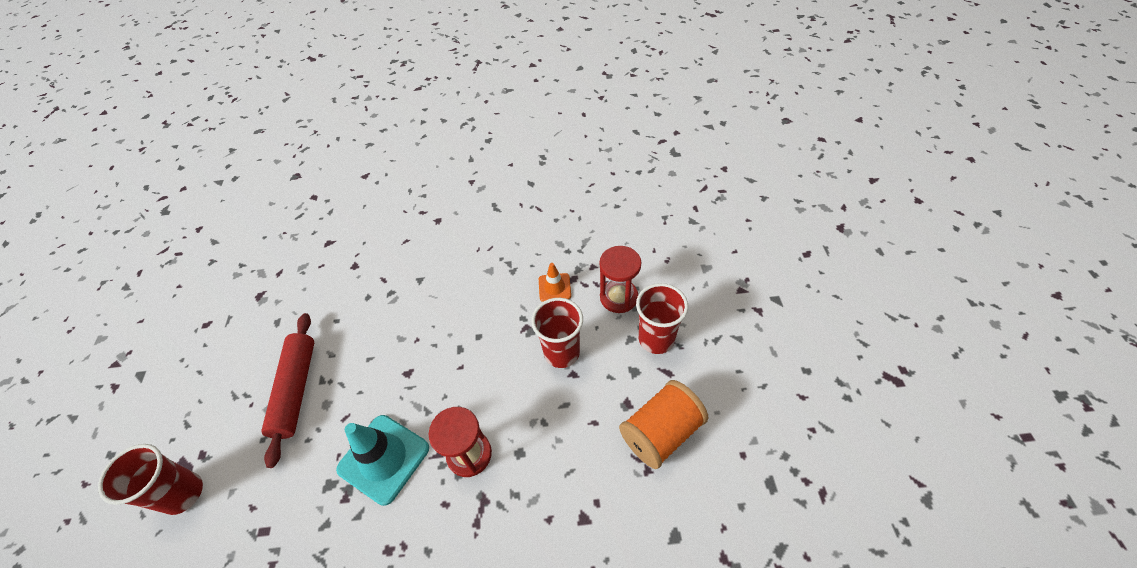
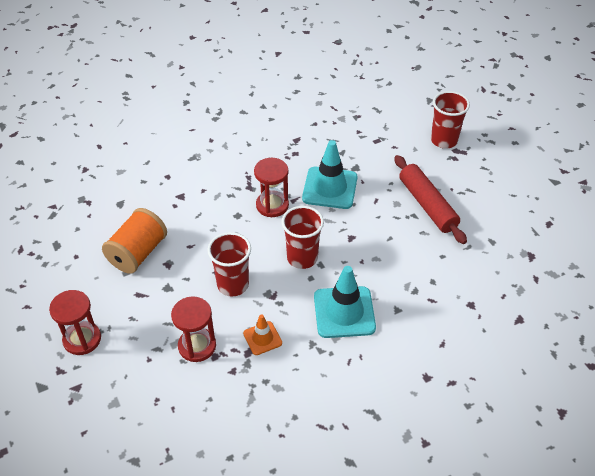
camera: 155 degrees right, 5 degrees down
red cup [636,283,688,354] -> red cup moved to [282,206,324,269]
none -> red hourglass [49,290,101,355]
none -> turquoise traffic cone [314,266,376,338]

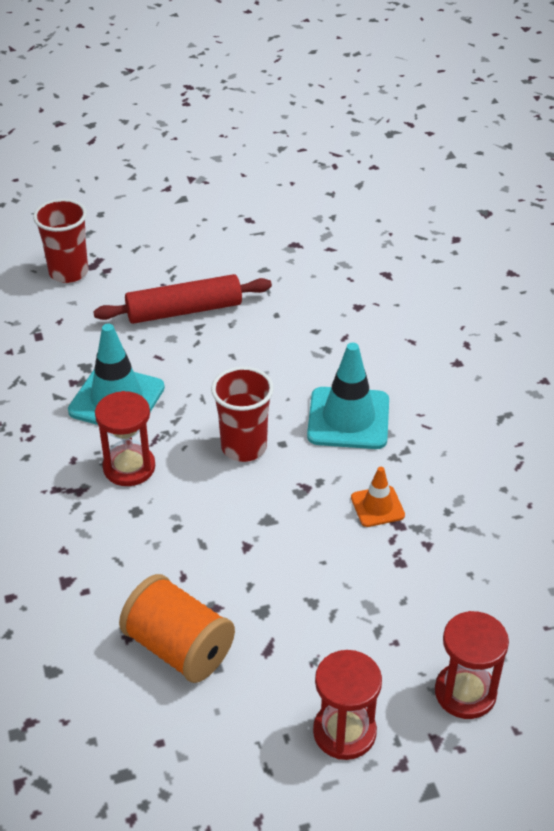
camera: 80 degrees left, 5 degrees down
red hourglass [171,296,216,362] -> red hourglass moved to [435,611,509,719]
red cup [207,232,251,297] -> none

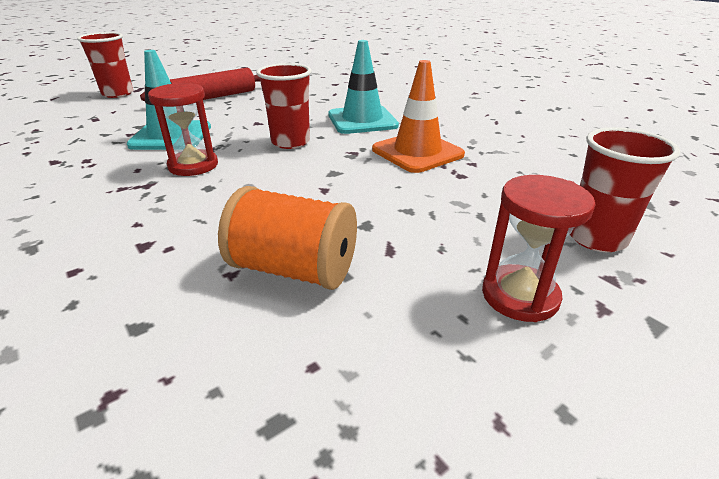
camera: 20 degrees left, 10 degrees down
orange traffic cone [351,467,405,527] -> orange traffic cone [372,60,465,173], size x1.86
red hourglass [435,611,509,719] -> red cup [570,127,680,252]

